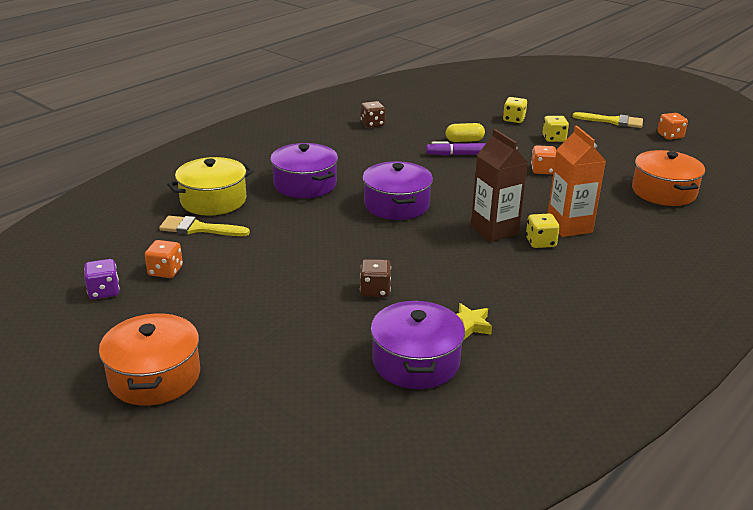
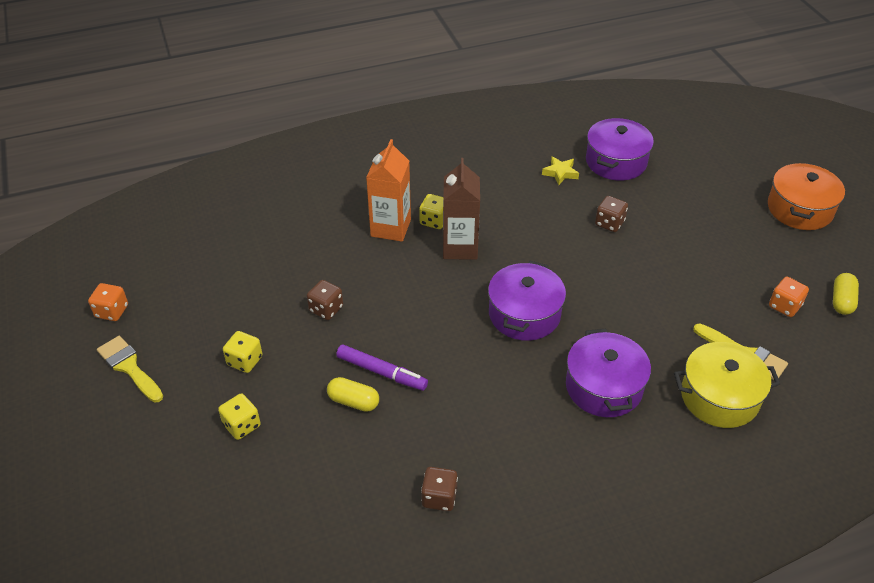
camera: 150 degrees left, 15 degrees up
purple dice [84,259,119,299] -> yellow capsule [833,273,859,315]
orange dice [531,145,556,174] -> brown dice [307,280,343,320]
orange pot [632,150,705,206] -> none

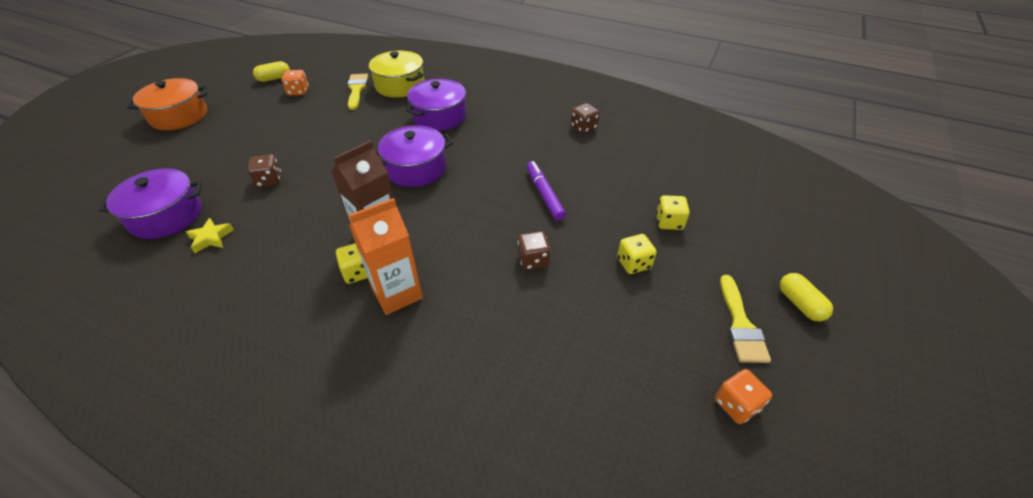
camera: 135 degrees left, 0 degrees up
yellow capsule [327,377,379,412] -> yellow capsule moved to [780,273,833,321]

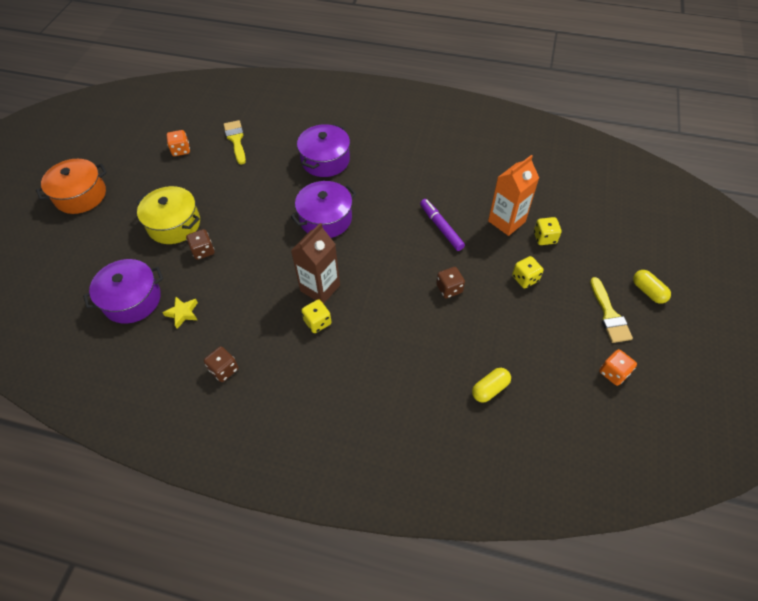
camera: 10 degrees left, 10 degrees up
yellow capsule [253,61,290,82] -> yellow capsule moved to [472,368,511,403]
orange carton [348,198,423,315] -> orange carton moved to [488,155,539,236]
yellow pot [369,51,425,98] -> yellow pot moved to [136,186,200,244]
brown dice [571,103,599,134] -> brown dice moved to [204,346,239,382]

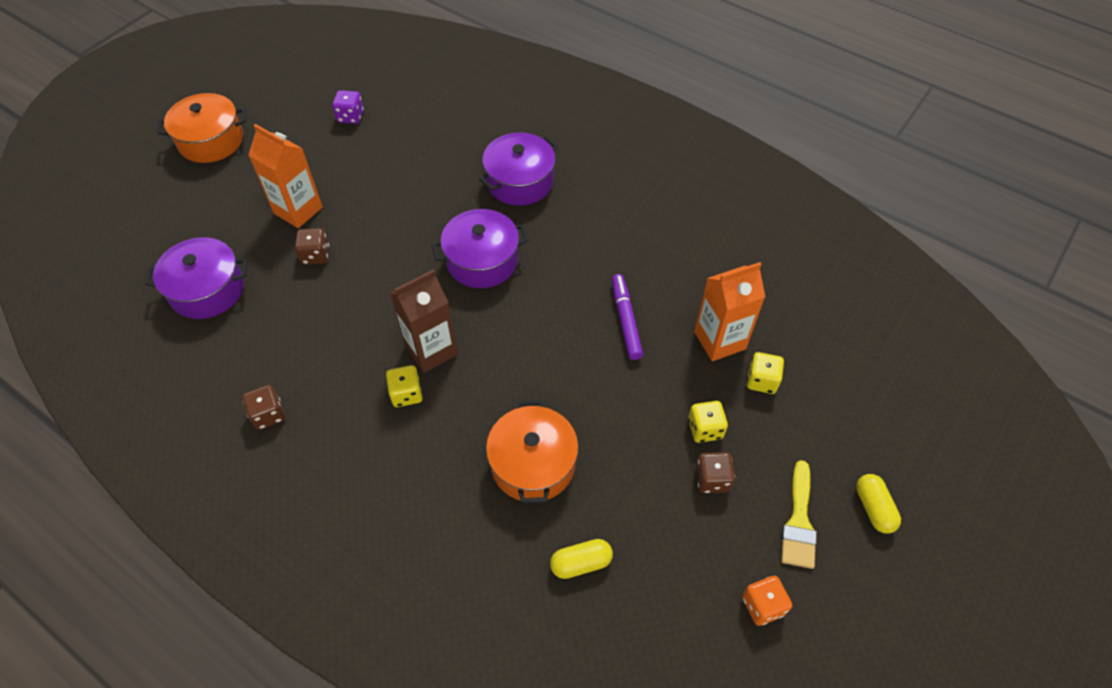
camera: 20 degrees right, 0 degrees up
yellow pot [136,186,200,244] -> orange carton [249,124,323,228]
yellow star [162,296,198,329] -> none
orange dice [166,130,190,156] -> purple dice [332,90,364,124]
yellow brush [224,120,246,165] -> none
brown dice [436,267,465,298] -> brown dice moved to [696,452,735,493]
none -> orange pot [486,400,579,503]

